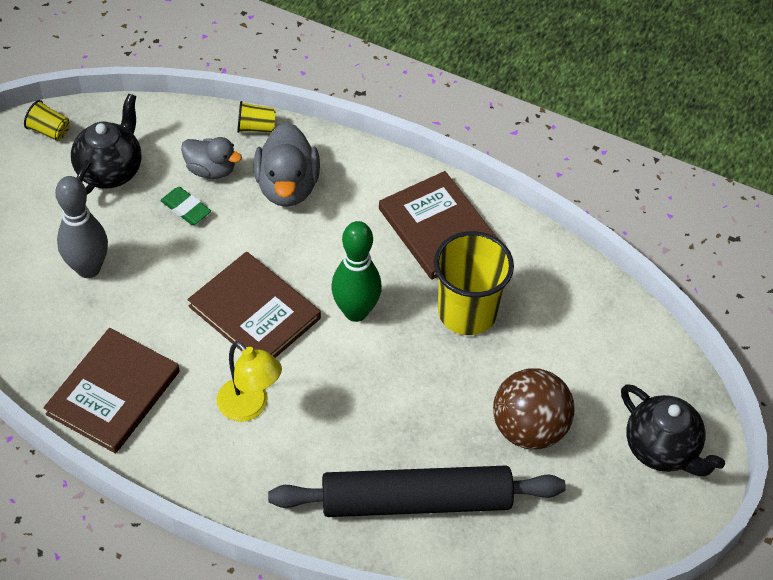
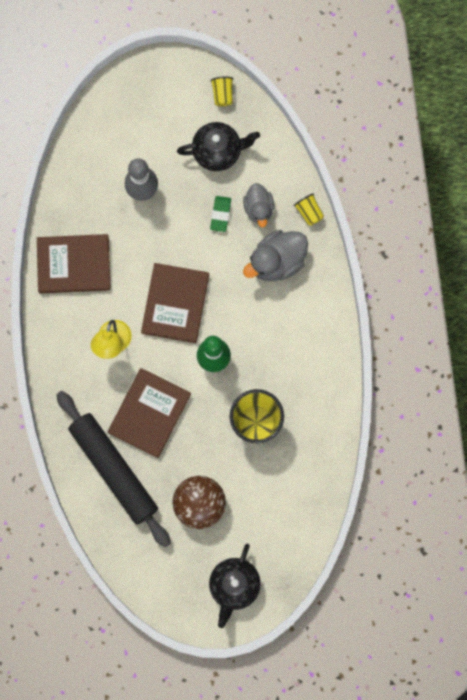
camera: 60 degrees right, 25 degrees up
brown book [379,171,498,280] -> brown book moved to [108,368,191,458]

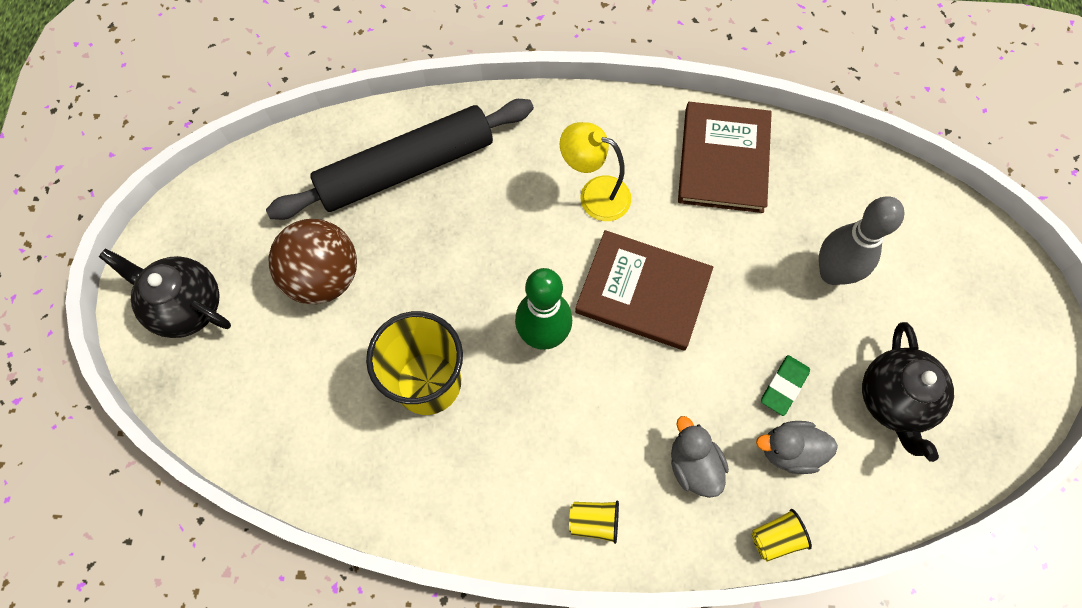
camera: 100 degrees right, 10 degrees down
brown book [108,368,191,458] -> none
yellow cup [210,77,233,106] -> yellow cup moved to [569,500,619,544]
green eraser [210,196,231,232] -> green eraser turned 75 degrees counterclockwise [761,355,810,416]
grey duck [243,230,308,281] -> grey duck [671,416,729,498], size x0.64

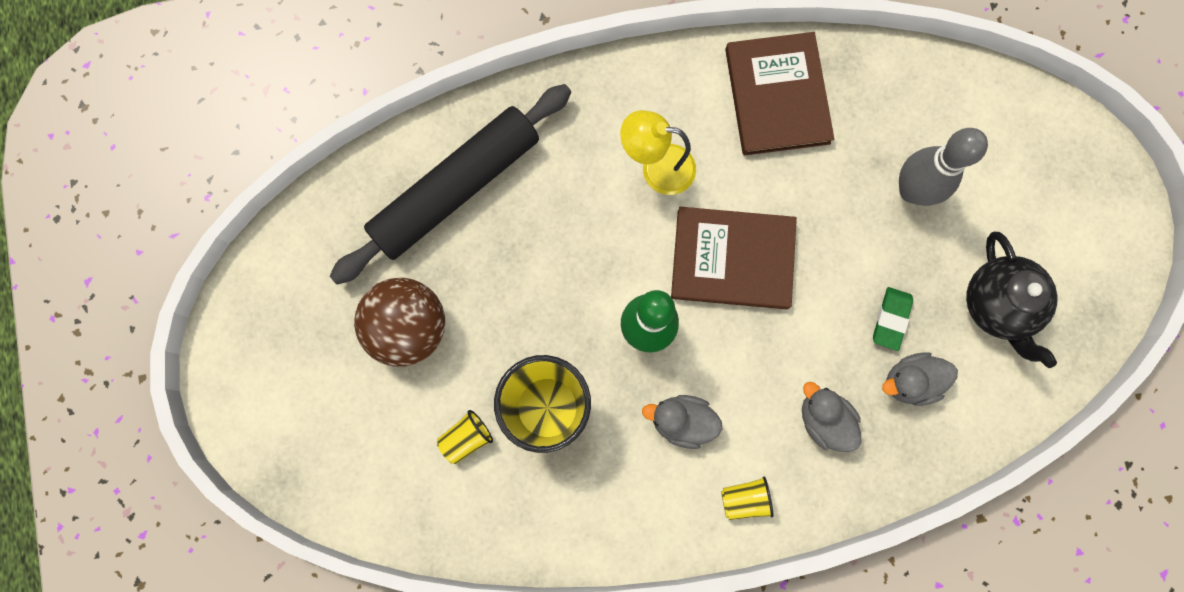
camera: 15 degrees left, 10 degrees up
black teapot [99,249,231,338] -> none
yellow cup [752,509,812,562] -> yellow cup moved to [437,410,493,464]
none -> grey duck [642,395,722,449]

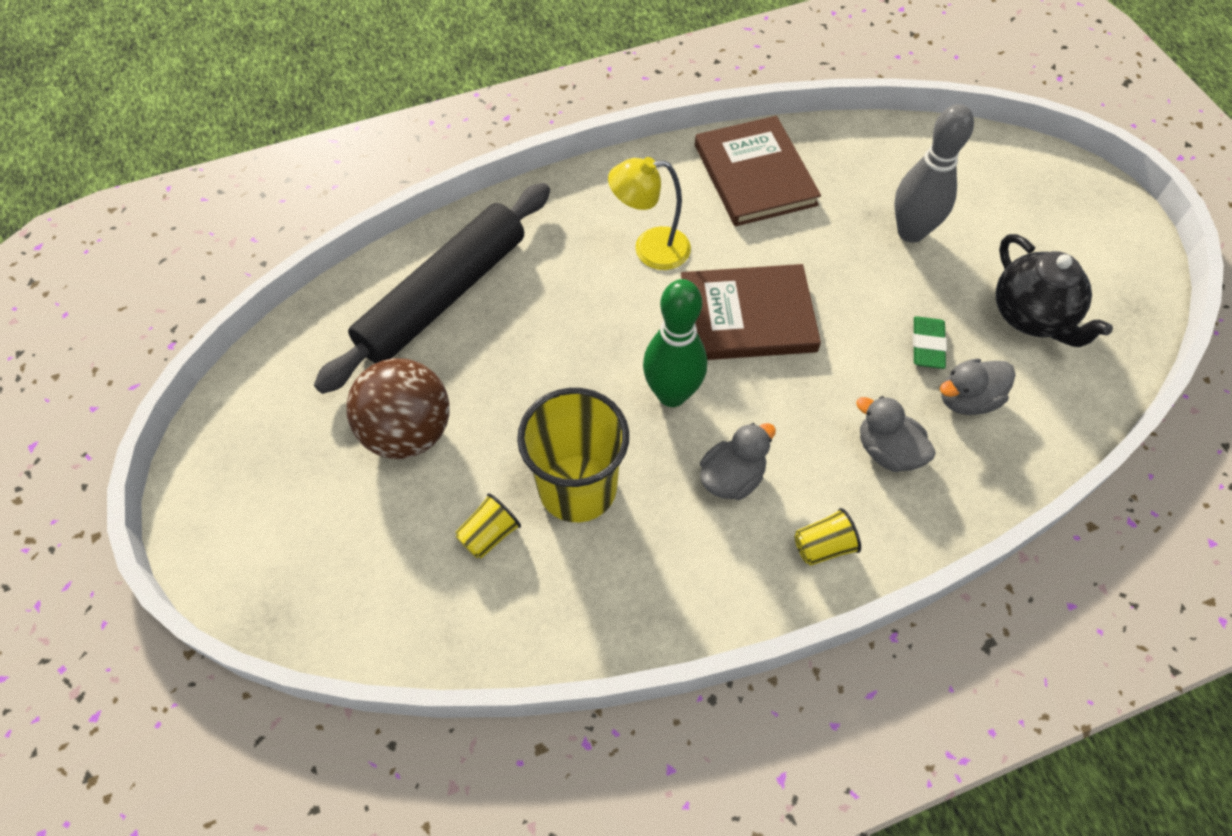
camera: 10 degrees left, 20 degrees down
grey duck [642,395,722,449] -> grey duck turned 135 degrees clockwise [700,423,776,500]

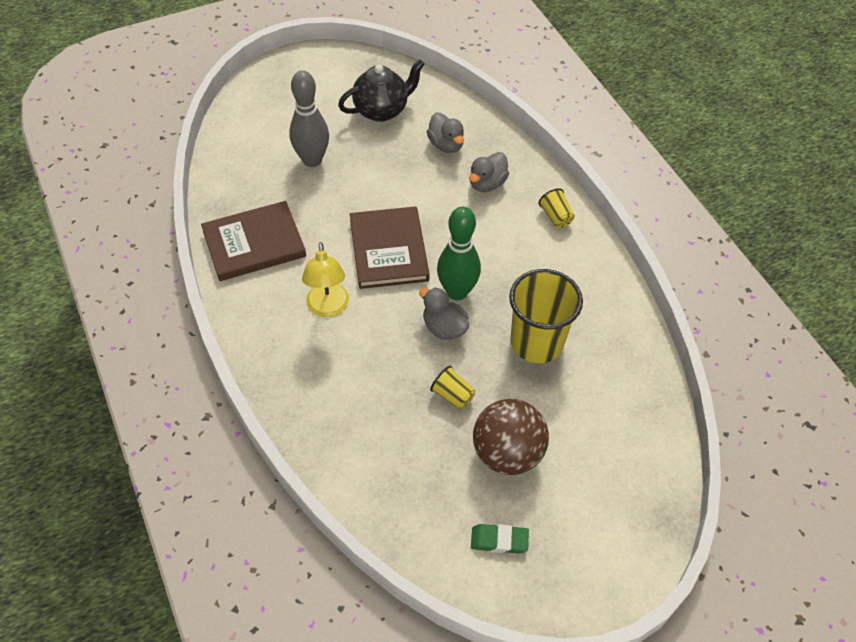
camera: 95 degrees left, 5 degrees down
black rolling pin [314,183,550,394] -> none
yellow cup [455,493,521,559] -> yellow cup moved to [430,366,475,410]
grey duck [700,423,776,500] -> grey duck moved to [419,287,469,340]
green eraser [913,316,947,369] -> green eraser moved to [471,524,529,554]

